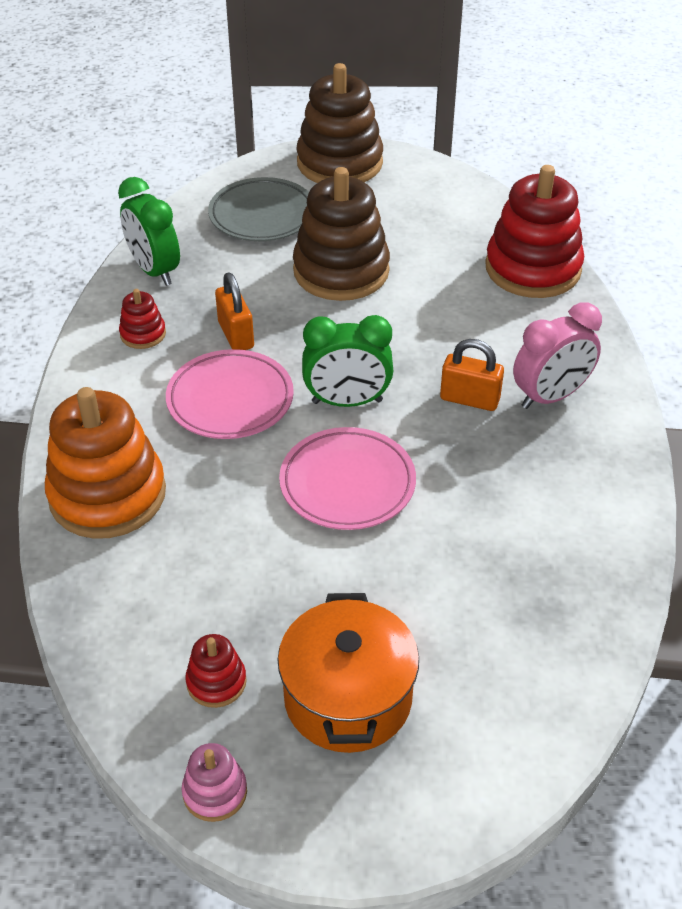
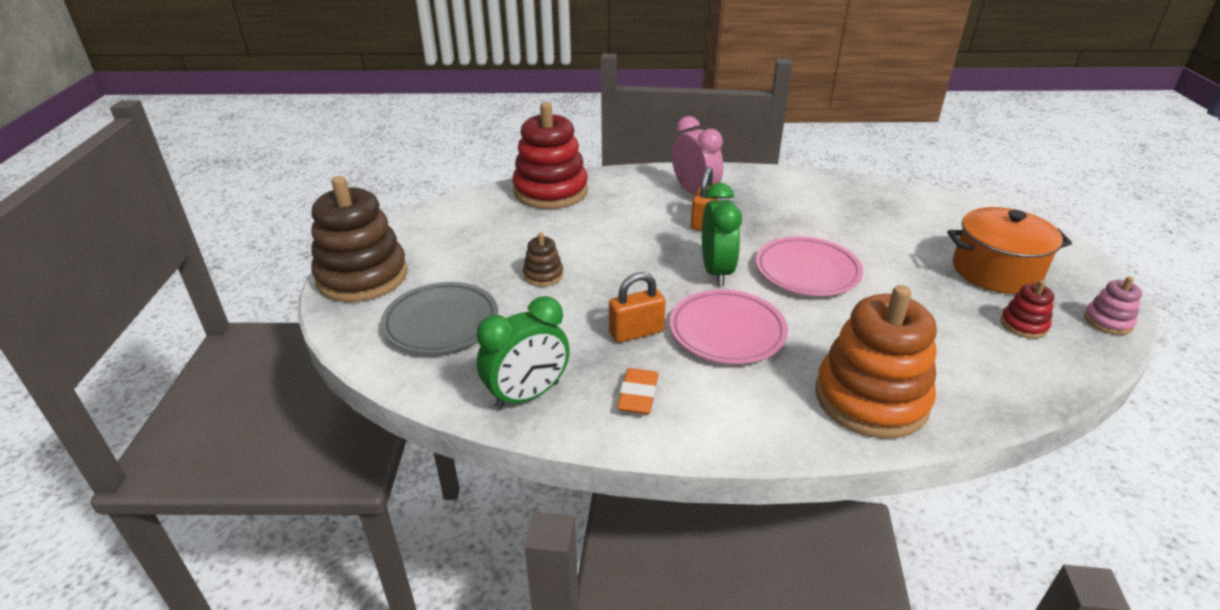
camera: 90 degrees left, 10 degrees down
red stacking toy [119,289,166,349] -> orange eraser [617,368,658,414]
brown stacking toy [293,167,390,301] -> brown stacking toy [523,232,563,287], size x0.45

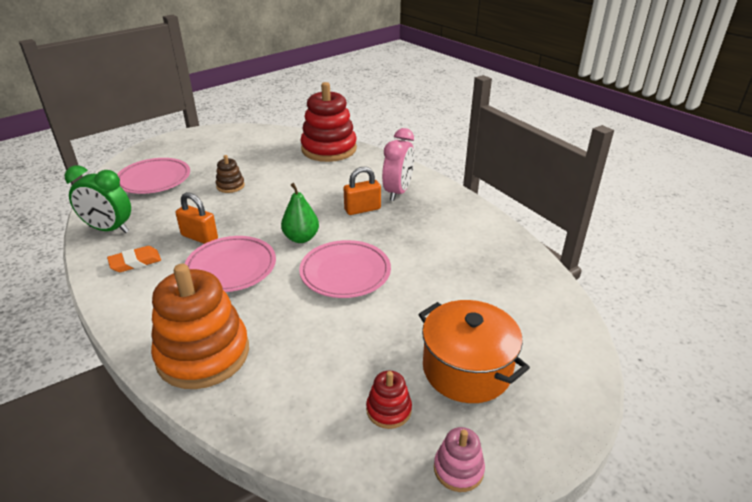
camera: 50 degrees right, 0 degrees up
brown stacking toy [311,176,408,302] -> none
grey plate [381,282,498,354] -> pink plate [117,158,190,194]
green clock [702,183,742,286] -> green pear [281,183,319,243]

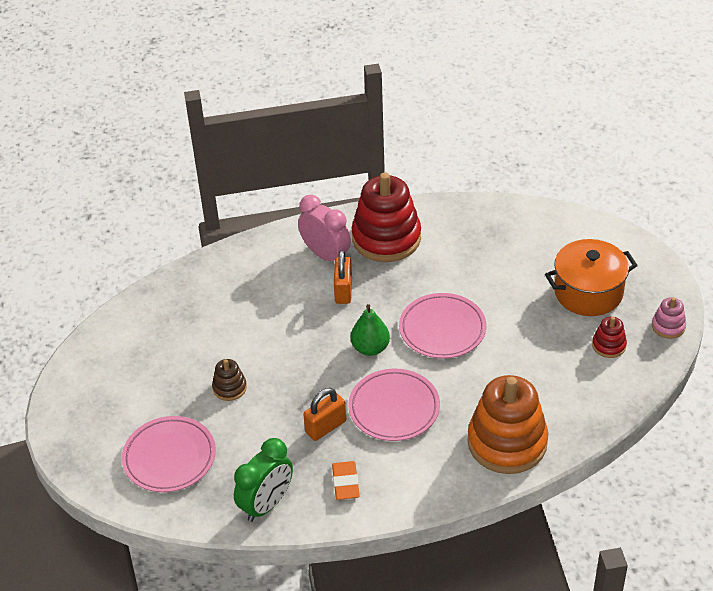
camera: 65 degrees left, 10 degrees up
red stacking toy [300,82,357,162] -> red stacking toy moved to [352,172,421,262]

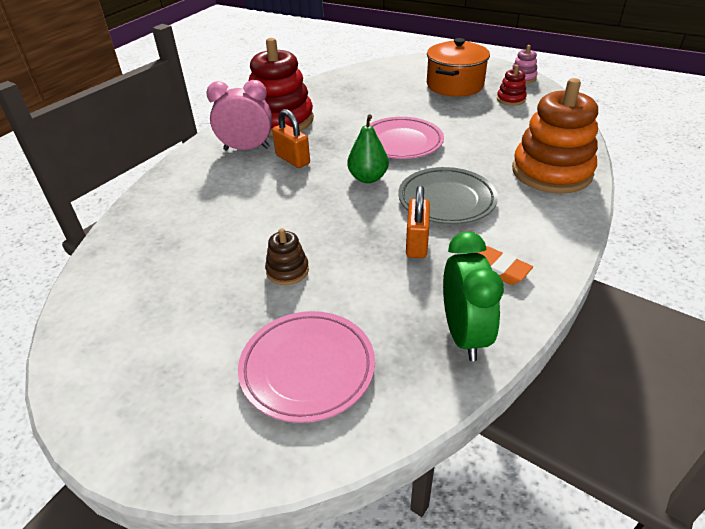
camera: 45 degrees left, 5 degrees down
pink plate [348,369,440,441] -> grey plate [398,167,498,224]

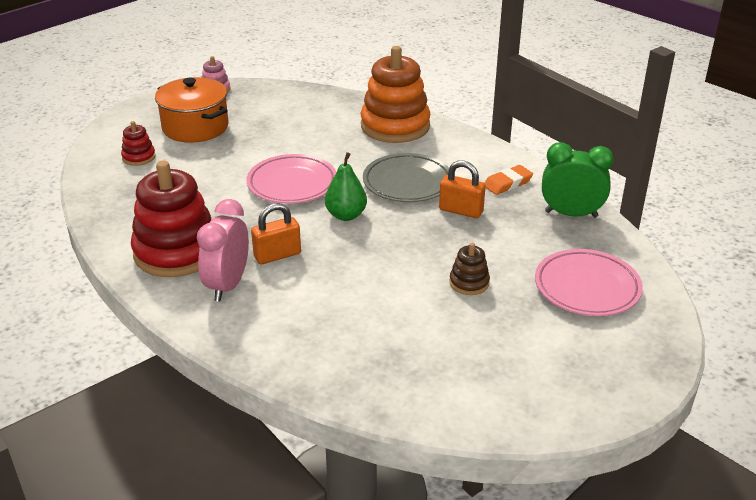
camera: 75 degrees left, 5 degrees down
red stacking toy [497,65,527,106] -> red stacking toy moved to [121,121,156,166]

